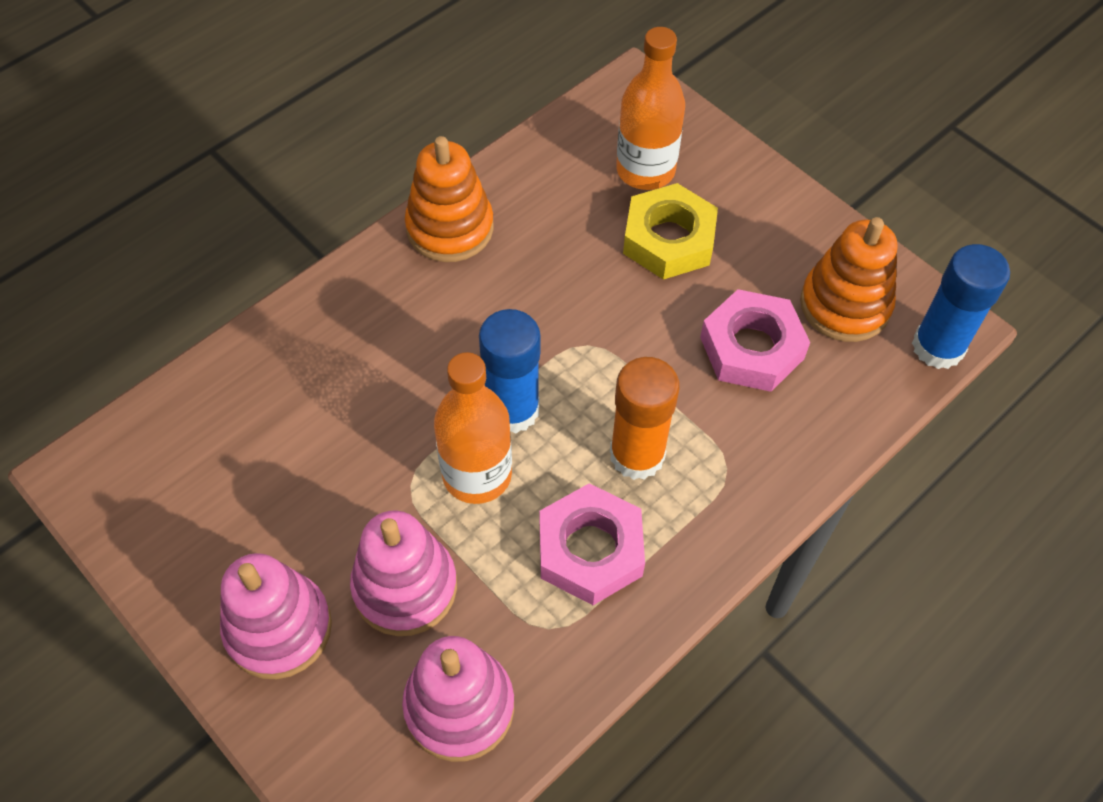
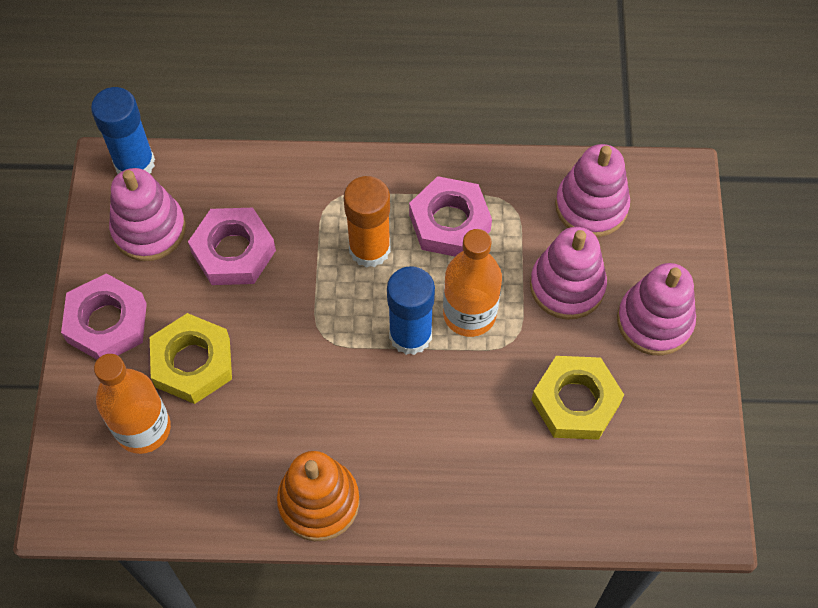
camera: 135 degrees left, 5 degrees up
orange stacking toy [800,217,897,342] -> pink stacking toy [109,168,186,261]
none -> pink nut [61,273,147,359]
none -> yellow nut [531,356,624,440]

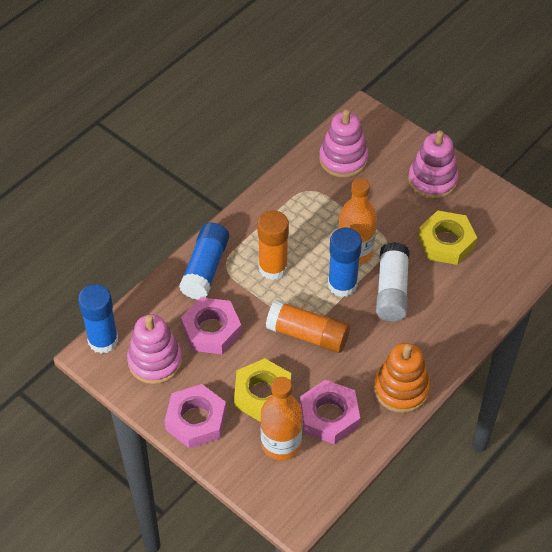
camera: 50 degrees left, 10 degrees down
pink nut [409,176,492,256] -> pink nut moved to [300,380,360,444]
pink stacking toy [530,227,607,320] -> none
none -> blue glue stick [179,223,229,300]
none -> orange glue stick [266,300,350,353]
none -> white glue stick [376,242,410,322]

